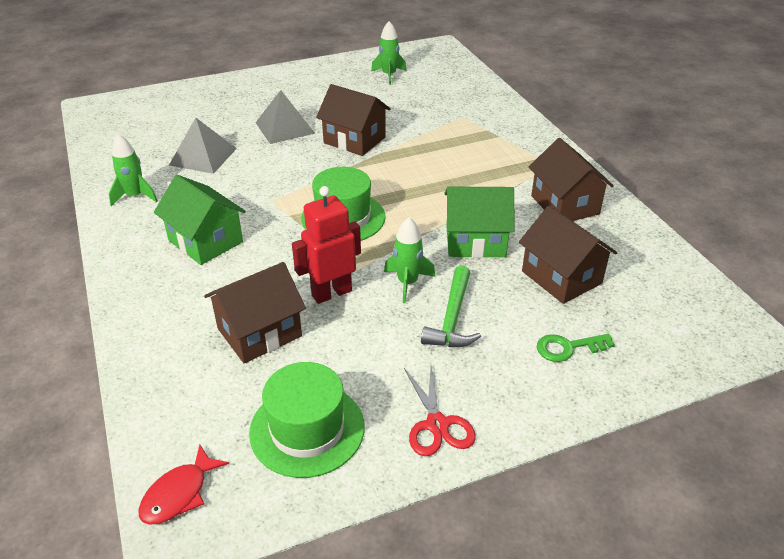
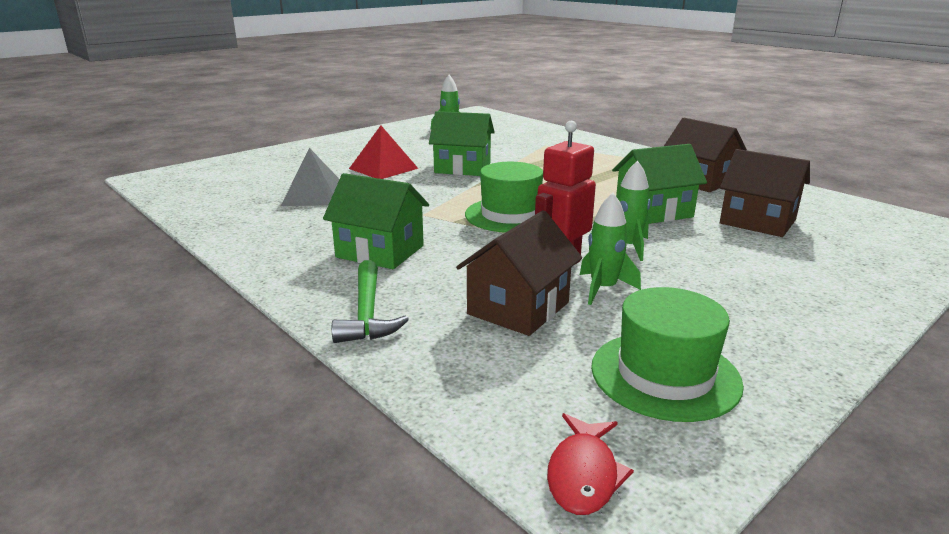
camera: 20 degrees left, 15 degrees down
green rocket [109,134,158,206] -> green rocket moved to [580,193,641,305]
grey pyramid [255,90,315,144] -> red pyramid [349,126,418,179]
brown house [316,84,391,156] -> green house [429,111,495,176]
red scissors [404,366,476,456] -> none
green hammer [421,266,481,347] -> green hammer moved to [332,260,409,343]
green key [537,334,615,362] -> none

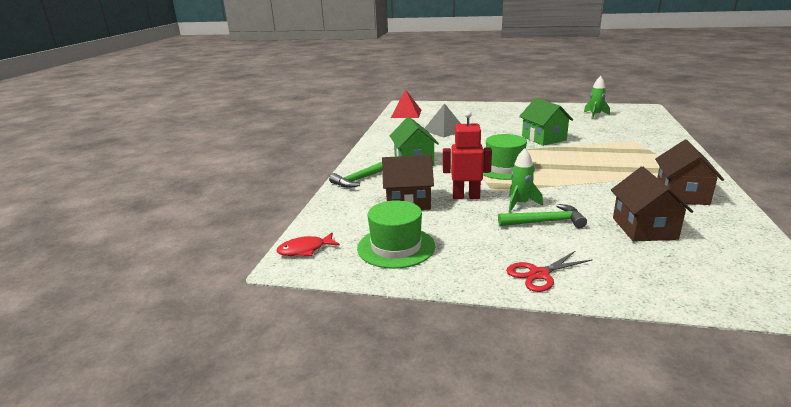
camera: 55 degrees right, 0 degrees up
red pyramid [349,126,418,179] -> red pyramid moved to [391,89,421,118]
green rocket [580,193,641,305] -> none
green house [612,144,707,224] -> none
none -> green hammer [498,204,587,228]
none -> red scissors [506,251,592,292]

